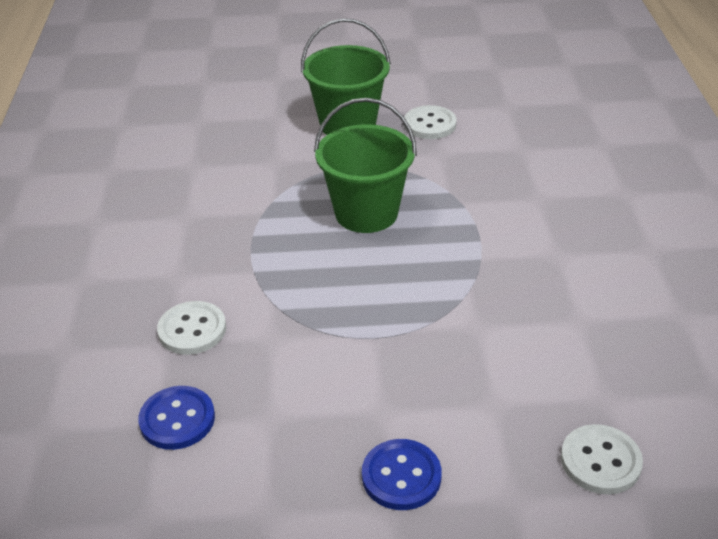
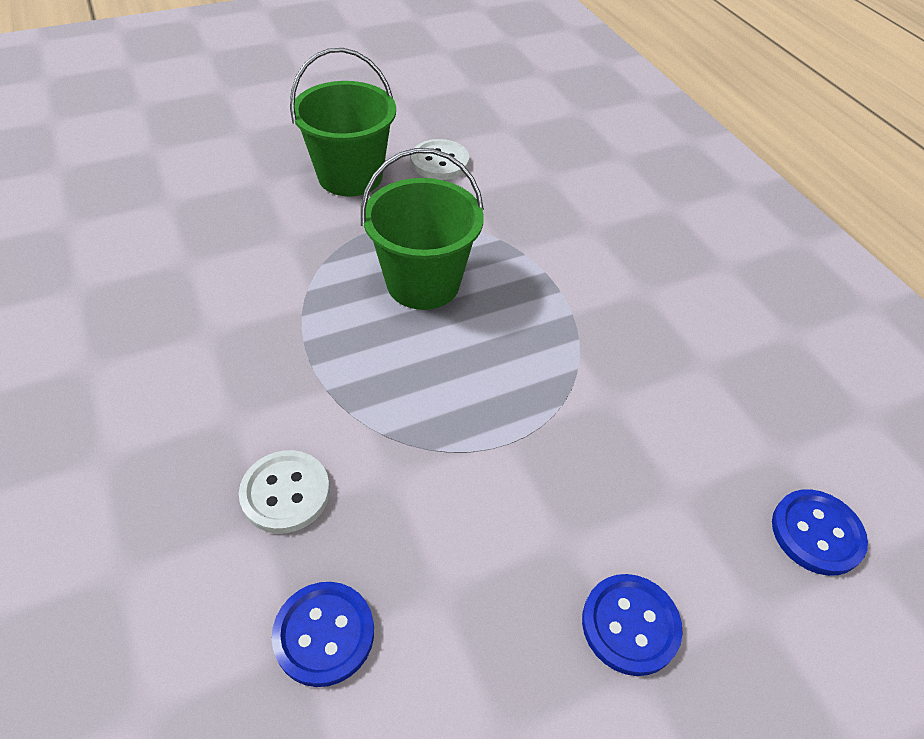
camera: 25 degrees left, 10 degrees up
white button [561,424,643,494] -> blue button [772,489,868,576]

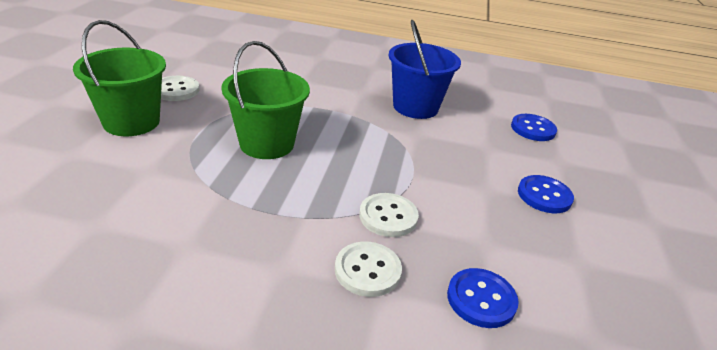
camera: 55 degrees left, 15 degrees down
none -> white button [359,193,419,237]
none -> blue bucket [388,20,461,119]

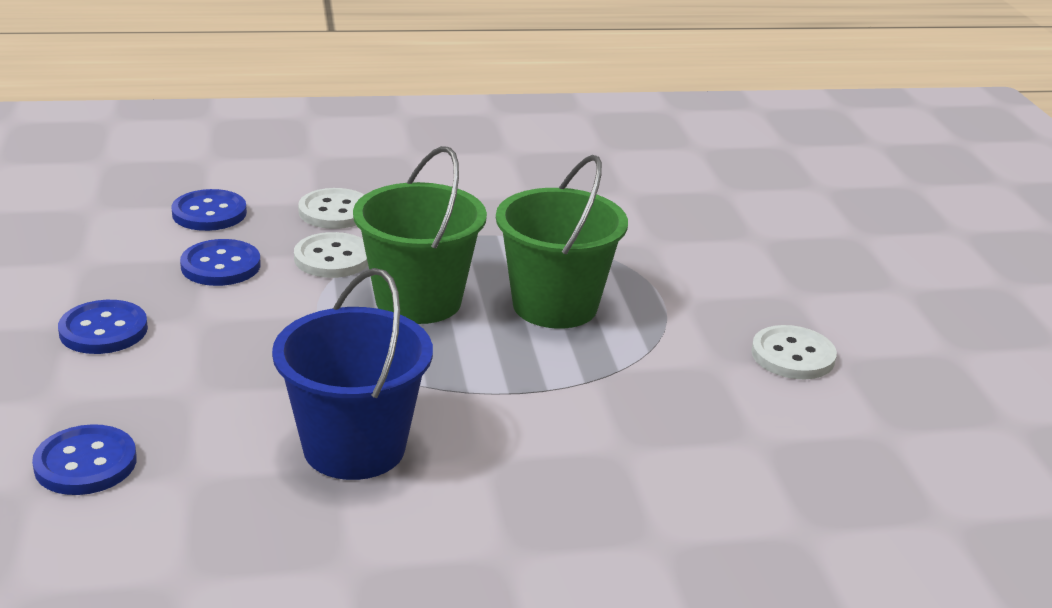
camera: 160 degrees right, 5 degrees down
green bucket [73,20,166,136] -> green bucket moved to [353,146,487,324]
none -> blue button [180,239,261,286]

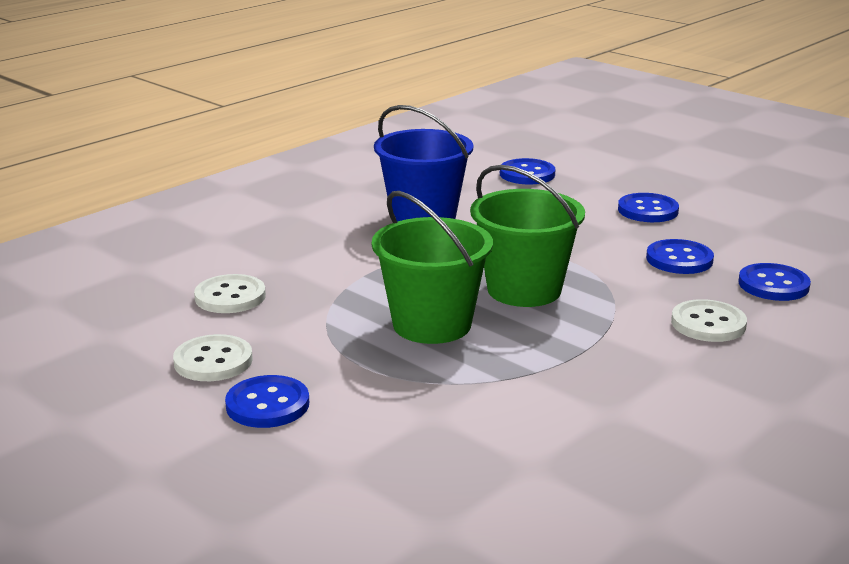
camera: 145 degrees right, 5 degrees down
white button [294,232,368,278] -> white button moved to [194,274,266,313]
none -> blue button [225,375,309,428]

